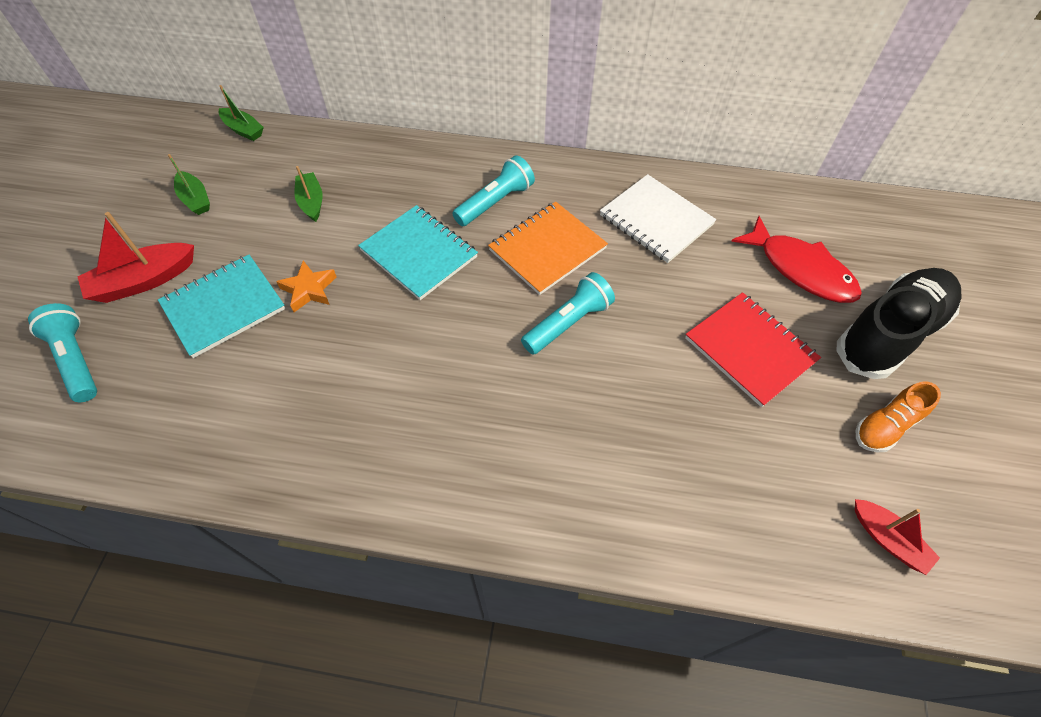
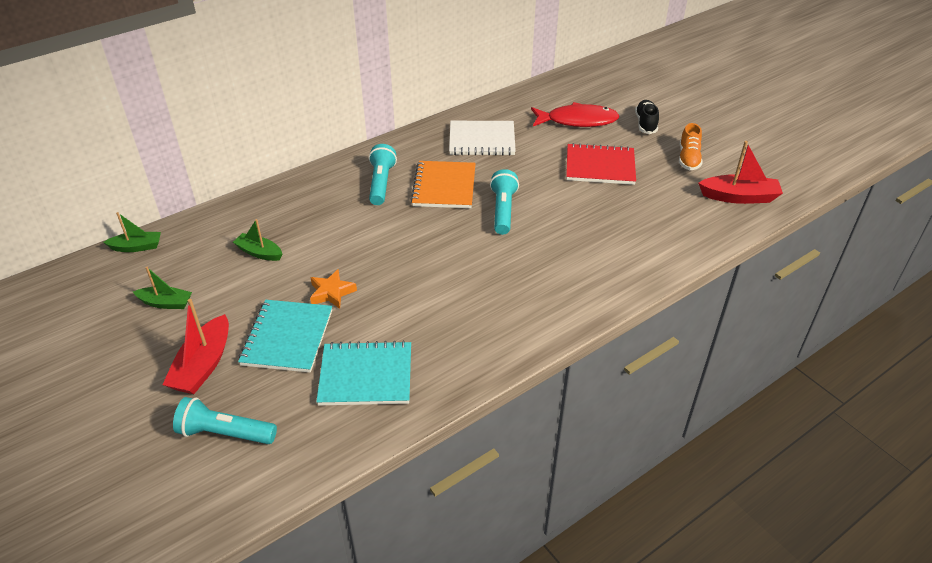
camera: 45 degrees left, 15 degrees down
turquoise notebook [358,205,478,300] -> turquoise notebook moved to [316,341,411,406]
black shoe [837,268,962,379] -> black shoe [635,100,659,134], size x0.52
red boat [855,499,940,575] -> red boat [698,141,783,204], size x1.58

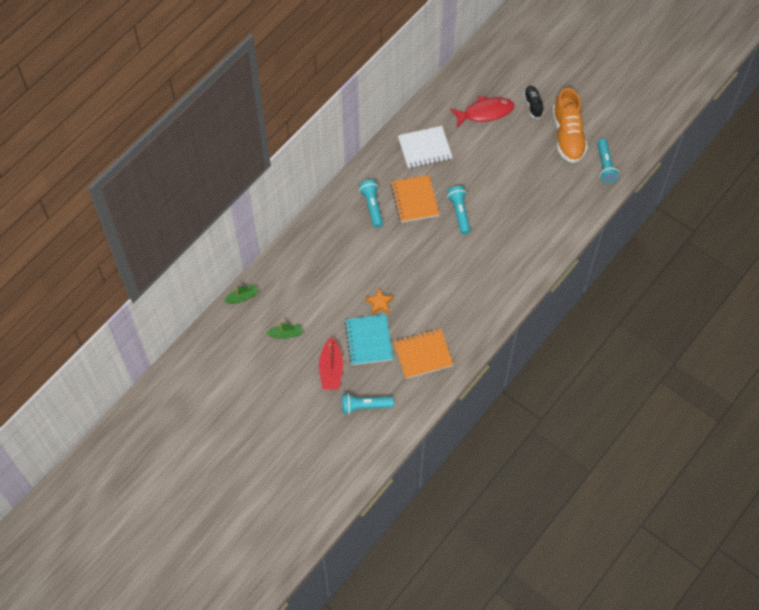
camera: 15 degrees left, 20 degrees up
green boat [233,219,282,261] -> none
turquoise notebook [316,341,411,406] -> orange notebook [393,328,454,379]
red notebook [566,143,636,185] -> none
orange shoe [679,123,702,170] -> orange shoe [553,88,588,163], size x1.92
red boat [698,141,783,204] -> turquoise flashlight [597,138,619,183]

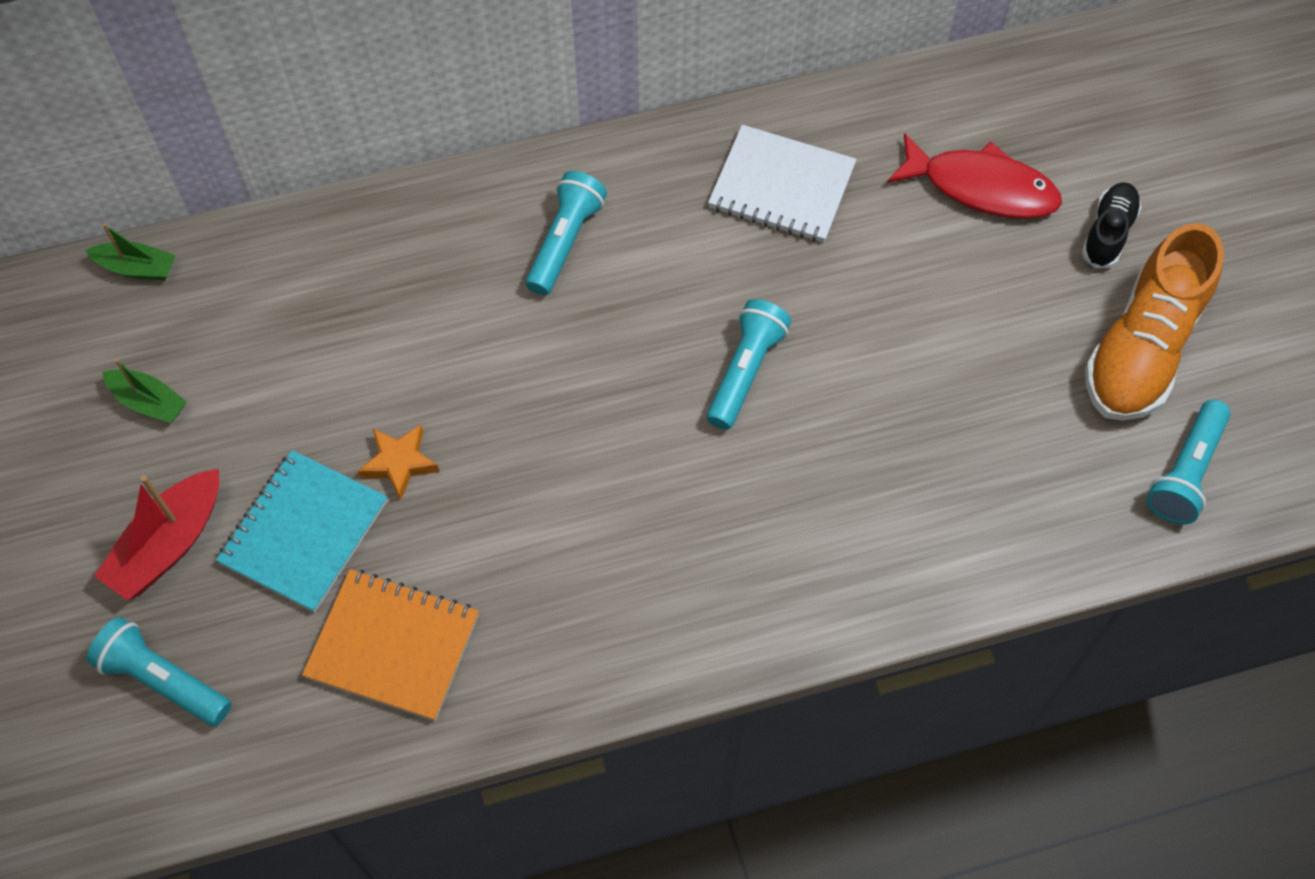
camera: 35 degrees right, 0 degrees up
orange notebook [391,175,440,223] -> none

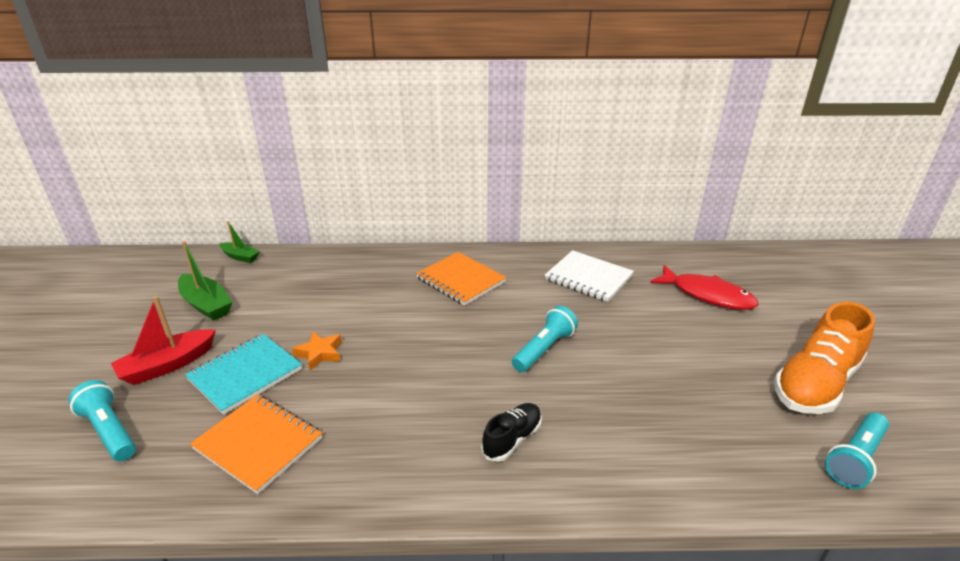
camera: 15 degrees right, 30 degrees down
green boat [102,359,187,423] -> green boat [178,241,233,321], size x1.58
turquoise flashlight [526,171,607,295] -> orange notebook [416,252,507,306]
black shoe [1082,182,1142,269] -> black shoe moved to [481,403,542,462]

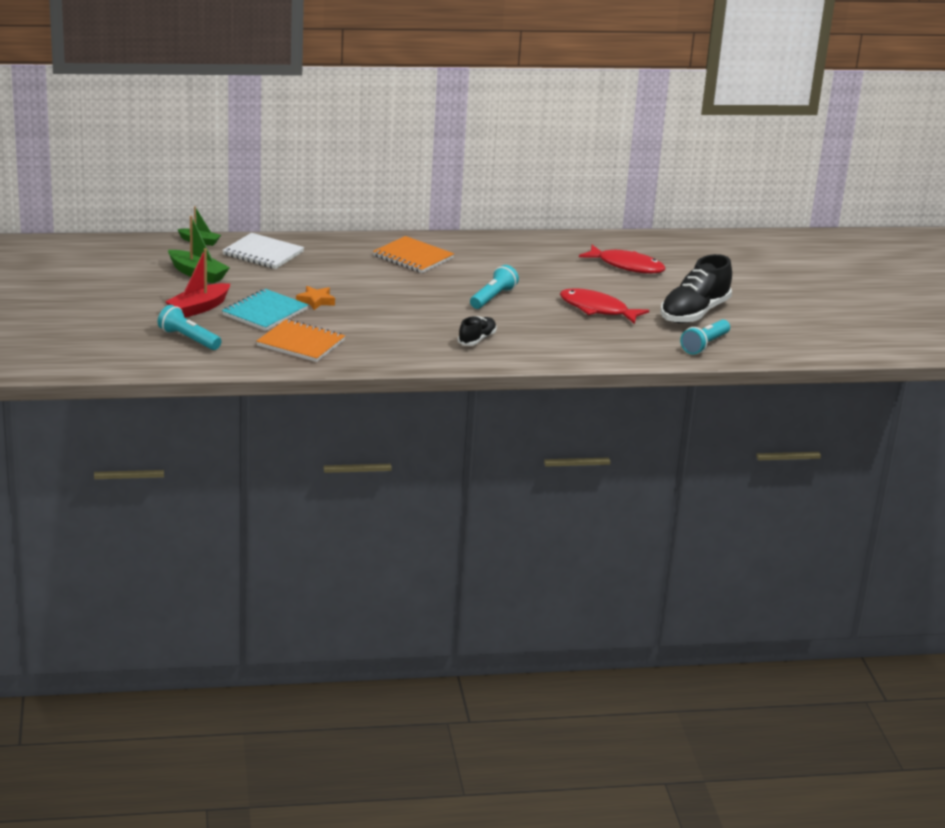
camera: 10 degrees left, 5 degrees down
white notebook [545,250,634,302] -> white notebook moved to [222,233,304,269]
orange shoe [774,302,875,414] -> black shoe [660,254,732,324]
none -> red fish [560,288,649,324]

